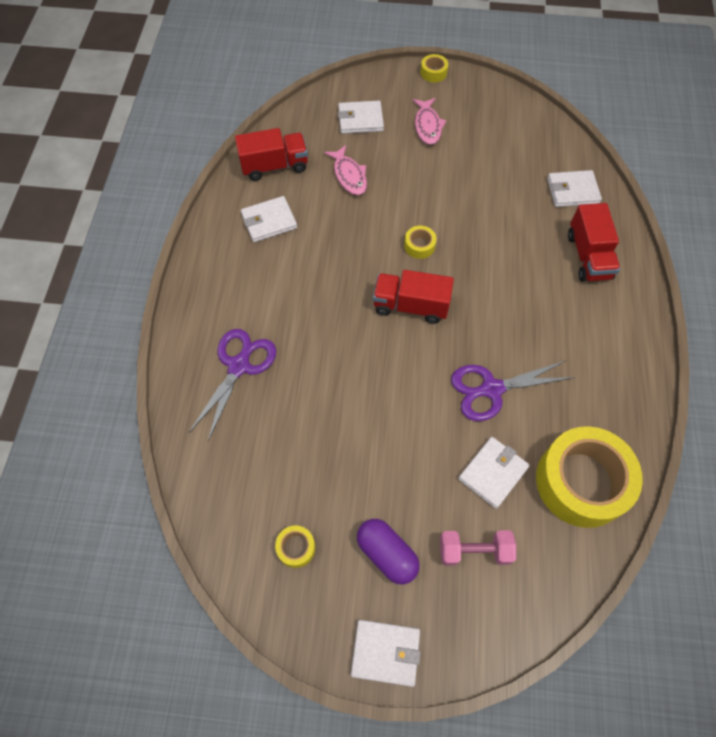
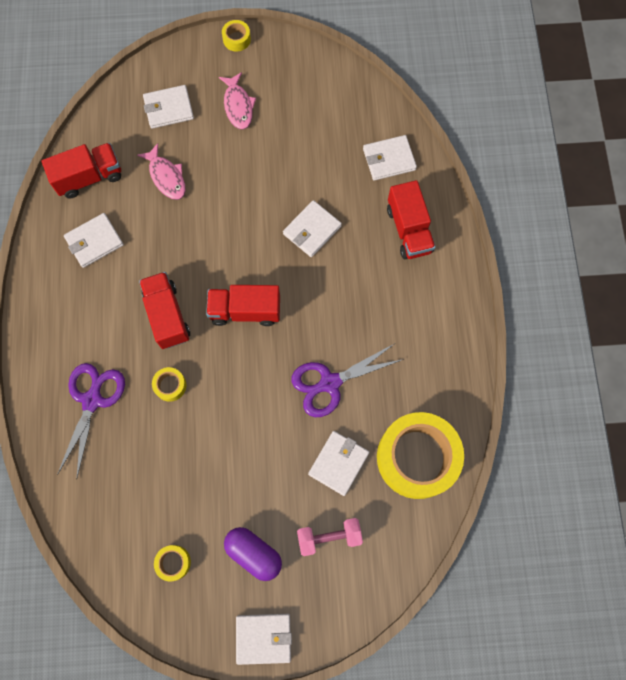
camera: 10 degrees left, 10 degrees up
yellow tape [404,226,437,259] -> yellow tape moved to [152,367,187,402]
none -> red truck [139,272,190,349]
none -> white wallet [283,200,342,257]

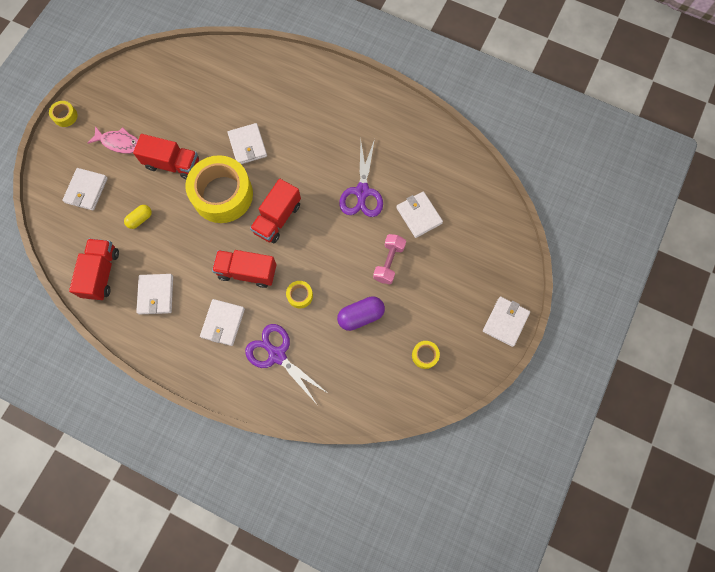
camera: 60 degrees left, 0 degrees up
pink fish [137,143,186,200] -> yellow capsule [124,205,152,229]
purple capsule [224,527,282,581] -> purple capsule moved to [337,296,385,331]
pink dumbbell [297,518,363,556] -> pink dumbbell moved to [373,234,406,284]
white wallet [363,135,417,181] -> white wallet moved to [200,299,245,346]
yellow tape [377,412,464,499] -> yellow tape moved to [186,155,253,223]
red truck [387,180,436,259] -> red truck moved to [133,134,199,179]

